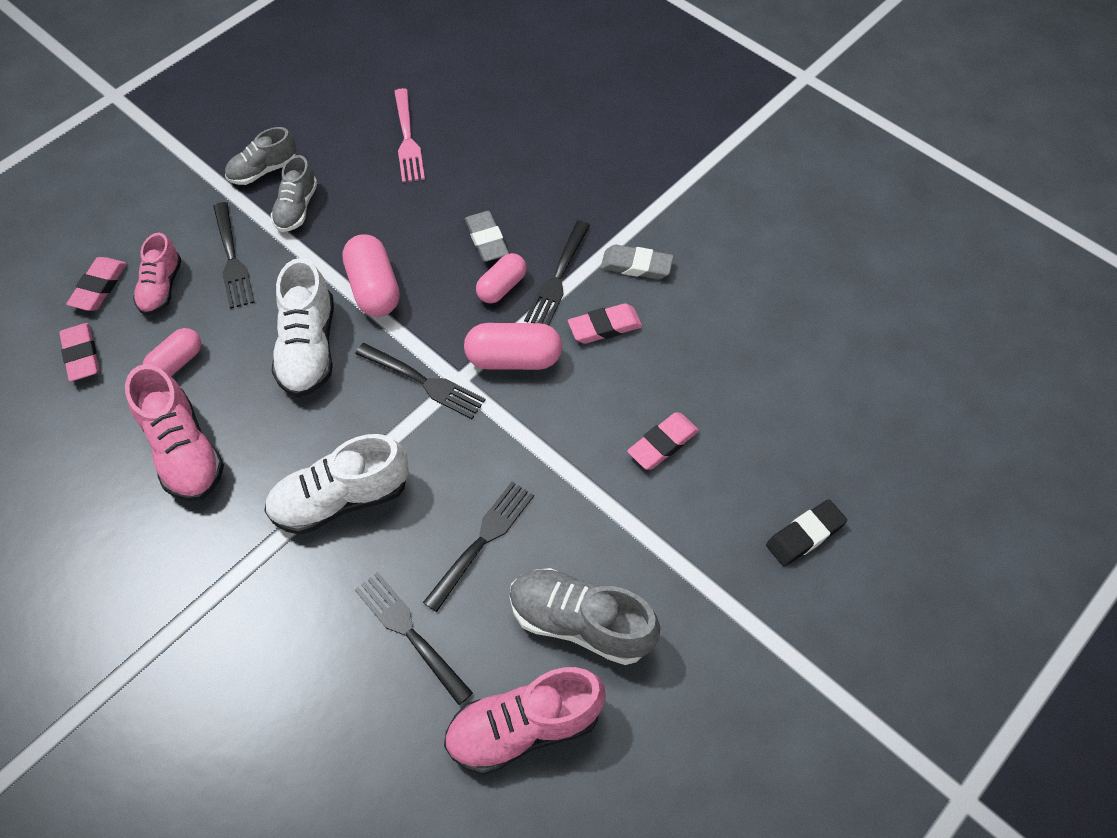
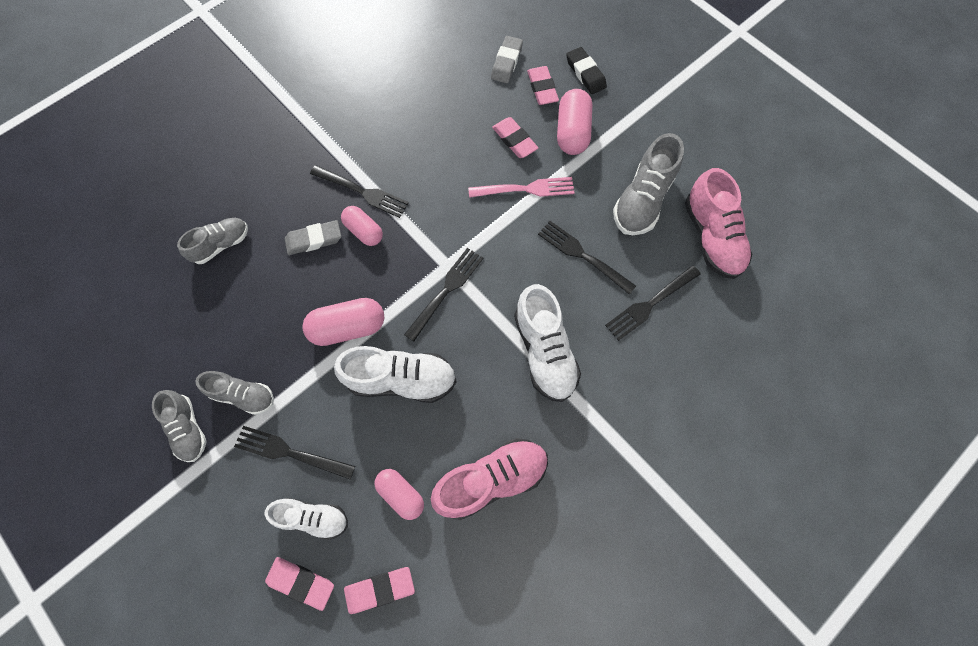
camera: 85 degrees left, 10 degrees up
pink shoe [133,233,182,315] -> white shoe [265,498,348,540]
black fork [213,202,255,309] -> black fork turned 150 degrees counterclockwise [234,426,355,479]
pink fork [394,88,425,183] -> pink fork moved to [468,177,574,198]
pink capsule [464,323,562,370] -> pink capsule moved to [557,89,592,155]
pink eraser [568,303,642,344] -> pink eraser moved to [527,66,559,105]
grey eraser [601,244,674,279] -> grey eraser moved to [491,36,523,84]
none -> grey shoe [177,218,248,264]

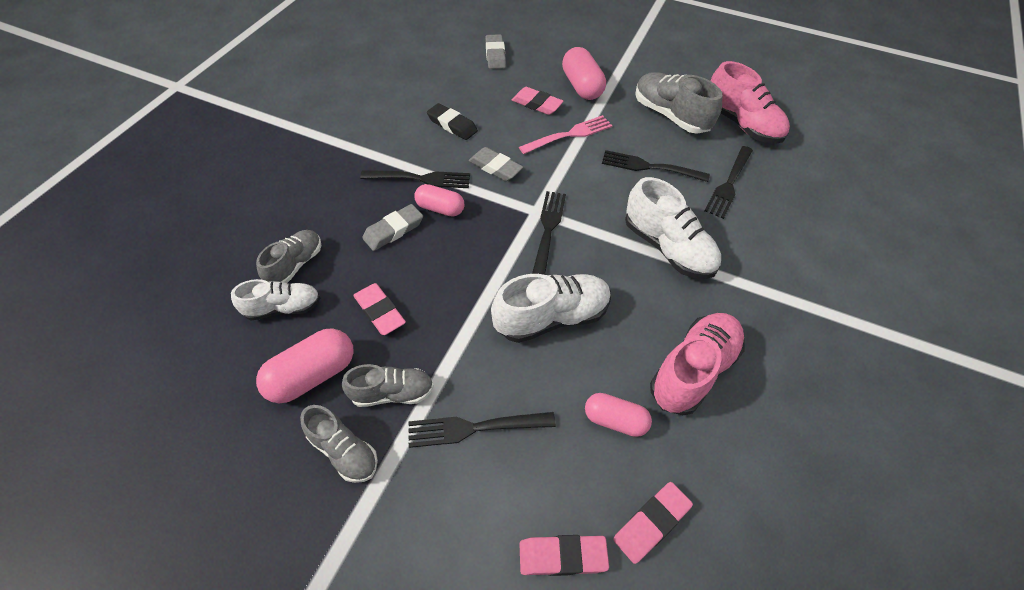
camera: 25 degrees left, 15 degrees down
white shoe [265,498,348,540] -> white shoe moved to [231,279,320,320]
pink capsule [302,298,384,346] -> pink capsule moved to [256,328,354,403]
pink eraser [527,66,559,105] -> pink eraser moved to [353,283,406,335]
black eraser [566,47,607,94] -> black eraser moved to [427,103,478,140]
grey shoe [613,133,684,235] -> grey shoe turned 135 degrees clockwise [635,72,722,134]
none -> grey eraser [469,147,523,181]

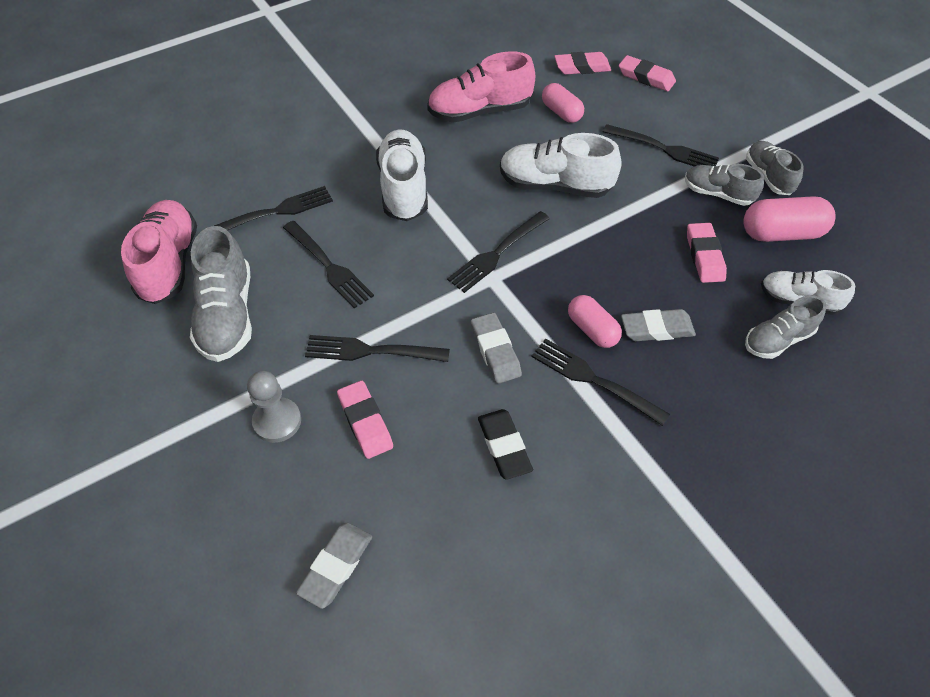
camera: 145 degrees left, 0 degrees up
pink fork [519,115,613,154] -> black fork [305,335,450,362]
pink capsule [562,47,606,100] -> grey pawn [247,371,301,443]

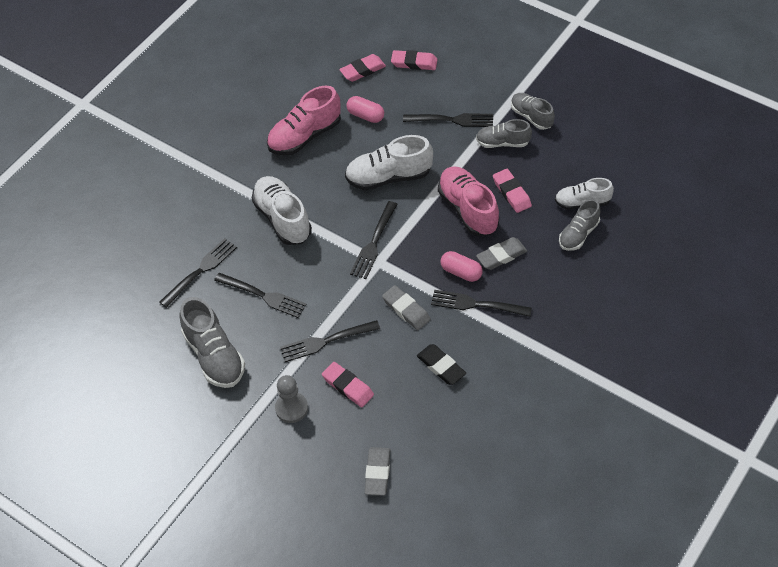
camera: 20 degrees left, 0 degrees up
pink shoe [121,200,197,304] -> pink shoe moved to [438,166,500,236]
pink capsule [743,196,835,242] -> none

